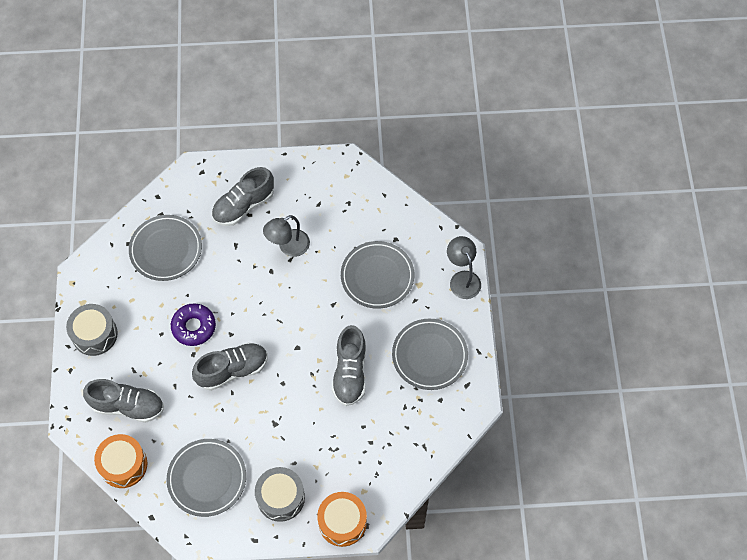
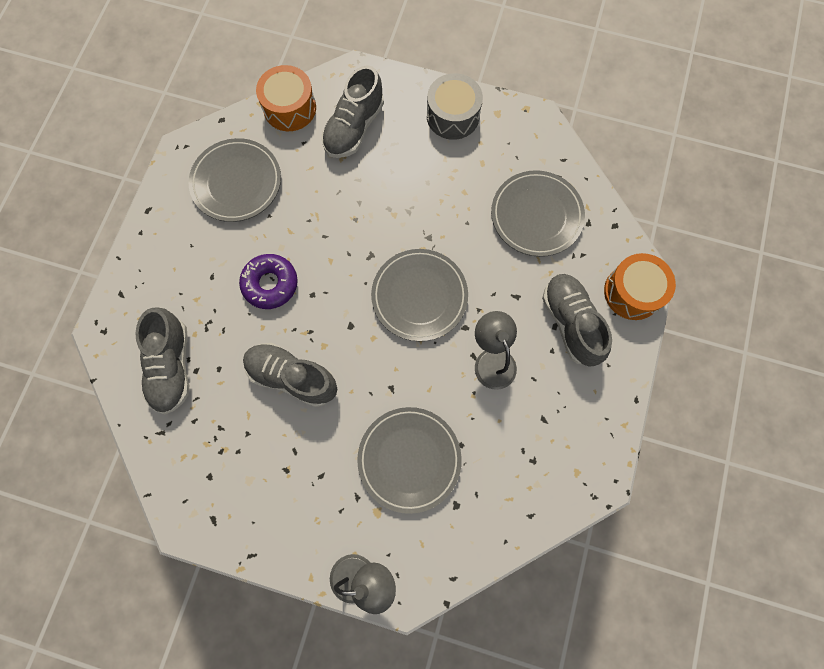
camera: 110 degrees right, 10 degrees up
purple donut [171,303,216,346] -> purple donut moved to [239,254,298,309]
grey shoe [192,342,268,391] -> grey shoe moved to [135,308,189,414]
grey drum [255,467,305,522] -> none
orange drum [317,492,367,547] -> orange drum moved to [604,253,676,320]
grey plate [392,319,468,390] -> grey plate moved to [371,249,468,341]

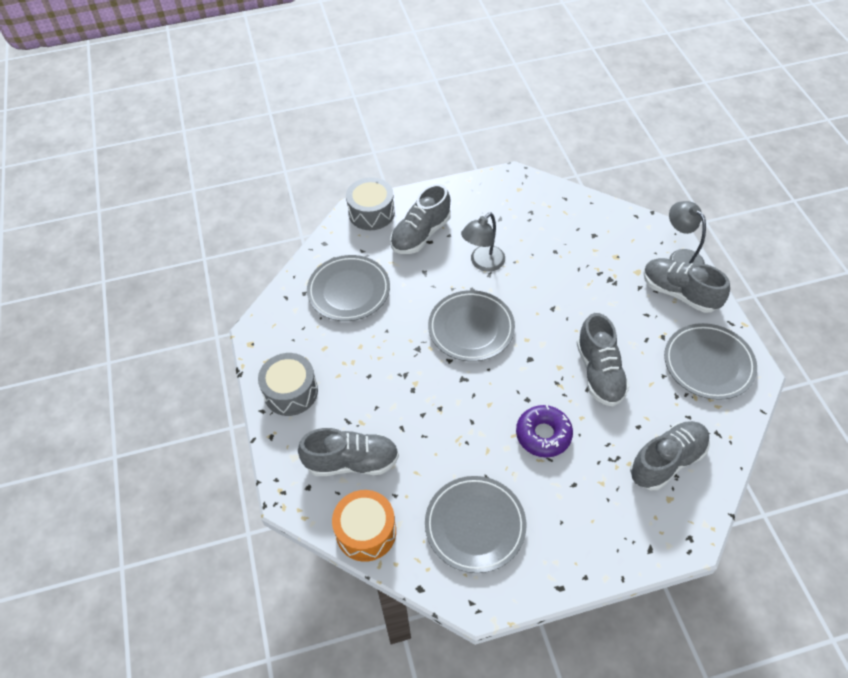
camera: 120 degrees left, 20 degrees down
grey plate [357,407,462,514] -> grey plate moved to [664,323,757,400]
orange drum [604,253,676,320] -> grey drum [346,177,395,230]
none -> grey shoe [643,258,730,313]

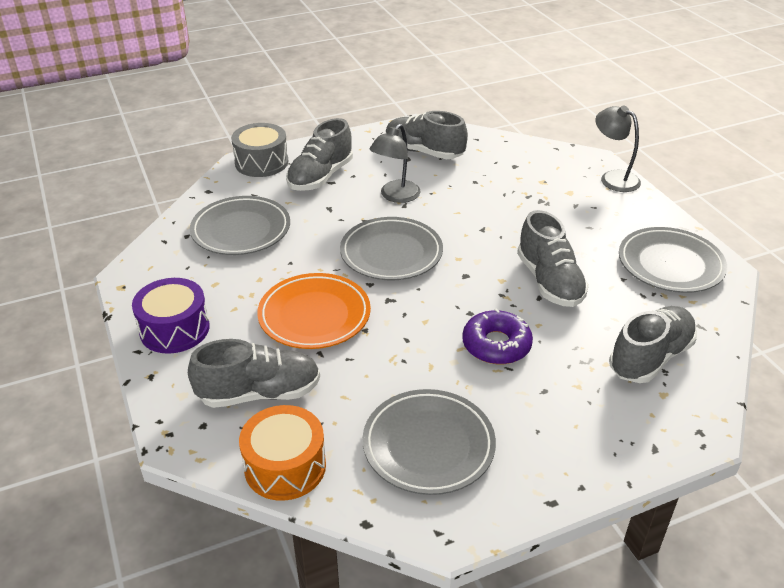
camera: 10 degrees left, 15 degrees down
grey drum [258,353,318,416] -> purple drum [132,278,210,354]
grey shoe [643,258,730,313] -> grey shoe moved to [386,111,468,159]
none -> orange plate [257,273,371,349]

